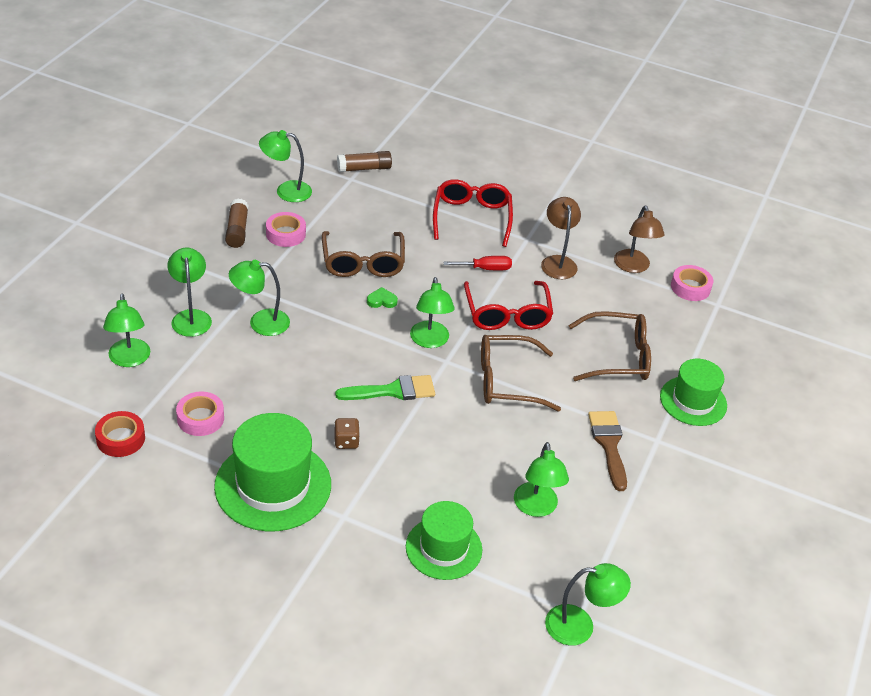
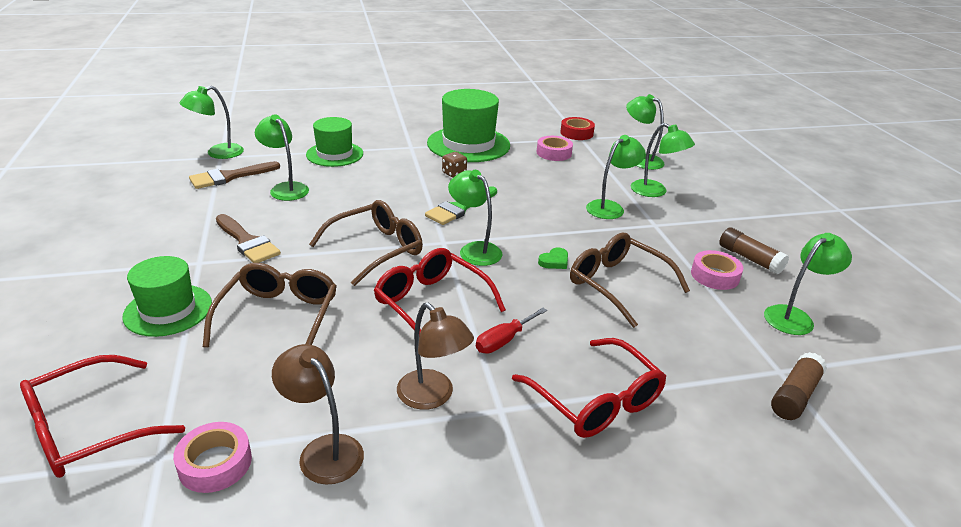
camera: 145 degrees right, 10 degrees down
brown glasses [568,311,651,381] -> brown glasses turned 135 degrees clockwise [203,263,337,348]
none -> red glasses [20,355,185,478]
none -> brown brush [189,161,280,189]

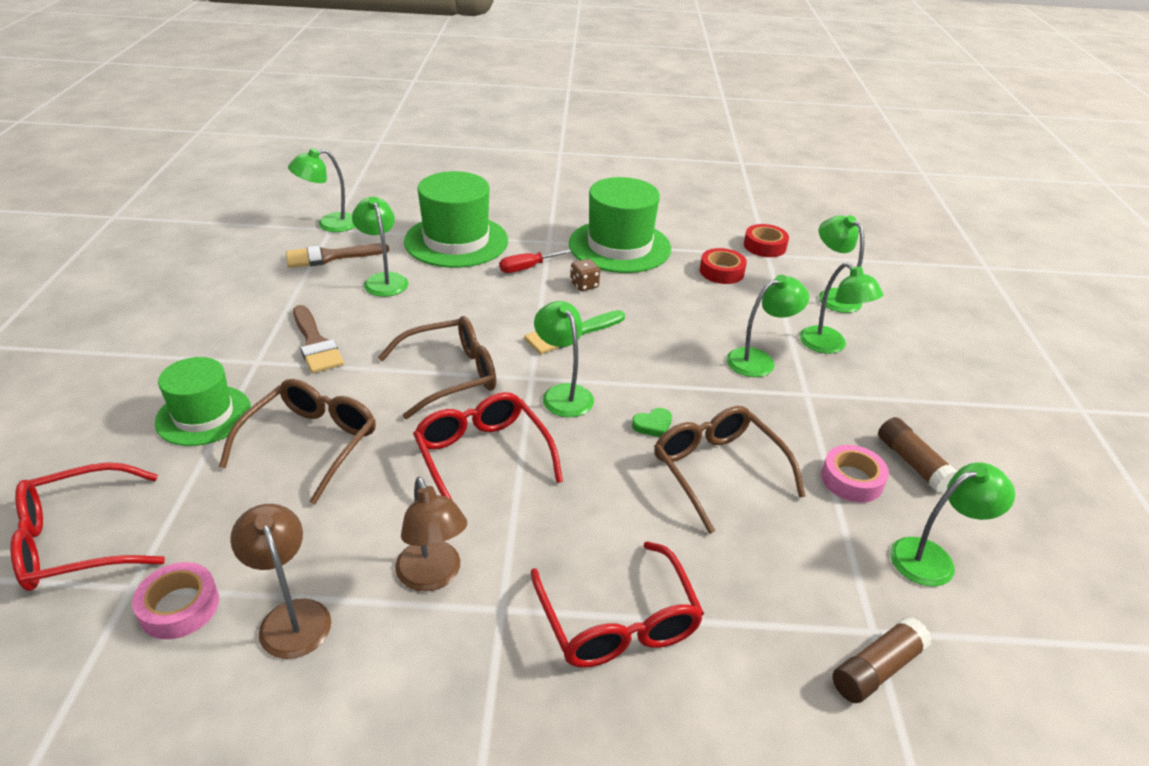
camera: 15 degrees right, 5 degrees up
green hat [306,117,363,167] -> green hat [404,171,508,268], size x1.56
red screwdriver [476,308,547,354] -> red screwdriver moved to [499,249,572,273]
pink tape [537,136,573,161] -> red tape [700,248,747,284]

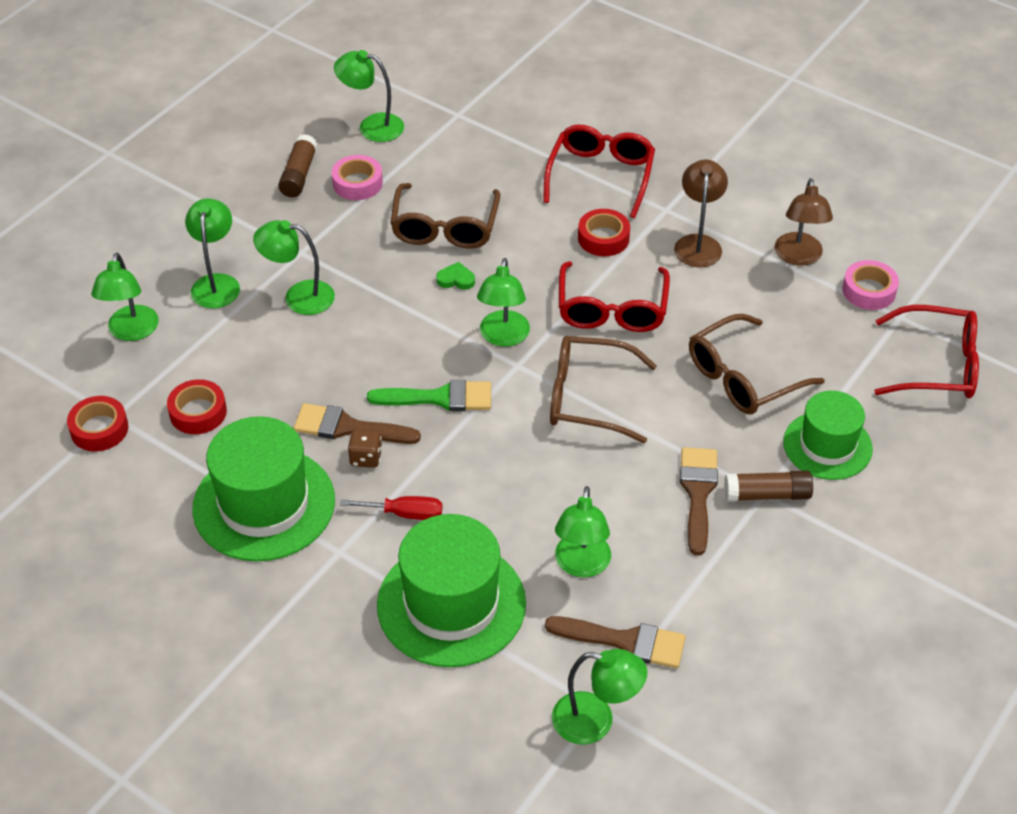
camera: 145 degrees left, 10 degrees up
brown glue stick [832,617,932,703] -> brown glue stick moved to [724,471,813,501]
none -> brown brush [294,403,421,444]
none -> red tape [578,209,630,256]

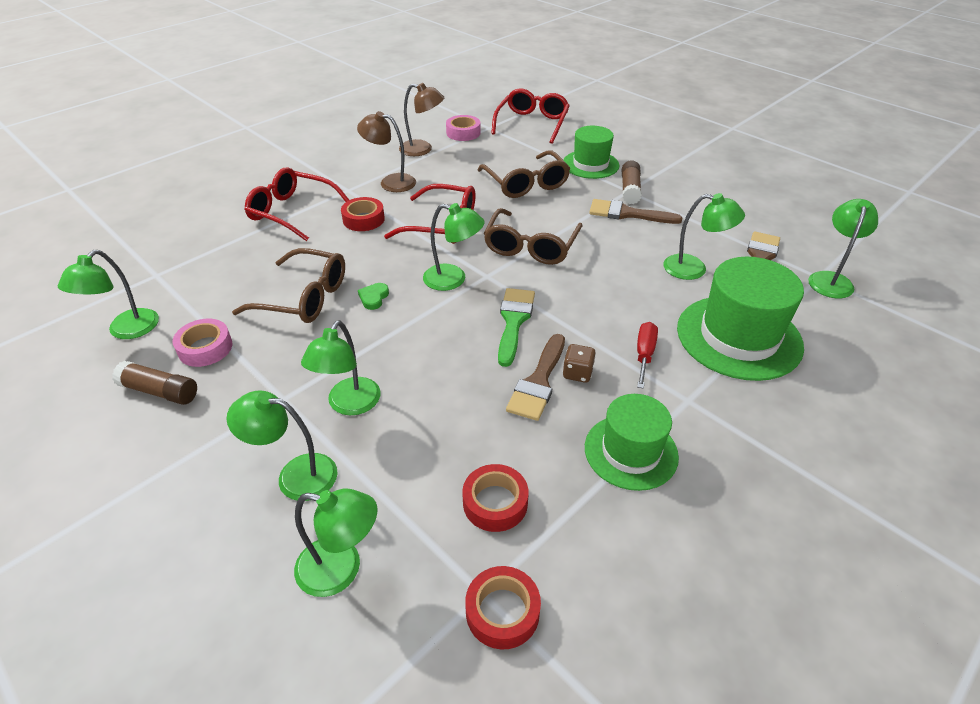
camera: 80 degrees left, 5 degrees down
green hat [192,416,335,562] -> green hat [585,394,679,491], size x0.64

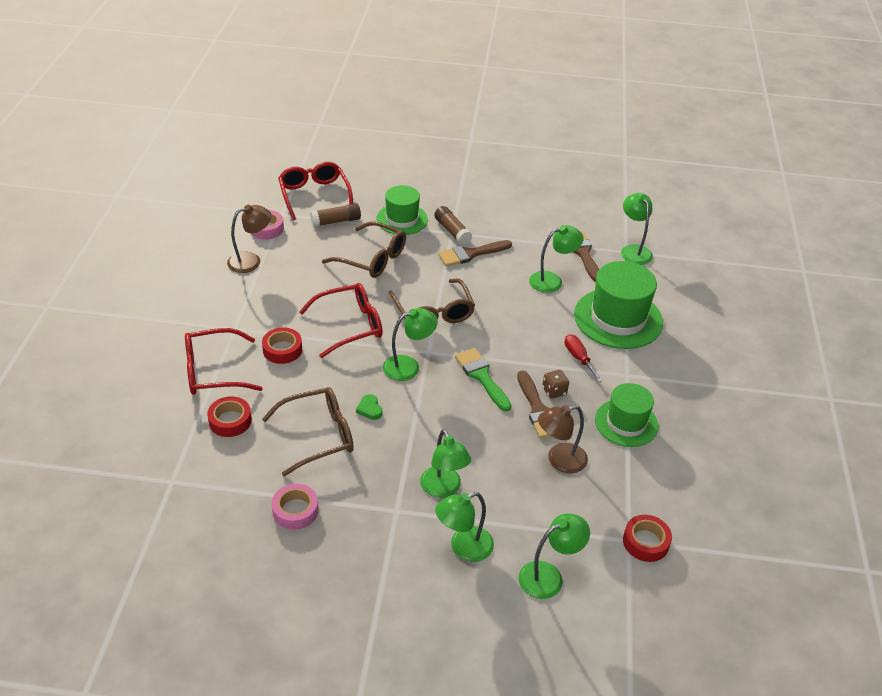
camera: 40 degrees left, 0 degrees up
green lamp [58,250,159,339] -> none
brown glue stick [112,361,197,405] -> brown glue stick moved to [310,203,361,227]
brown lamp [357,111,416,192] -> brown lamp moved to [538,405,588,473]
red tape [462,464,529,532] -> red tape moved to [207,396,252,437]

